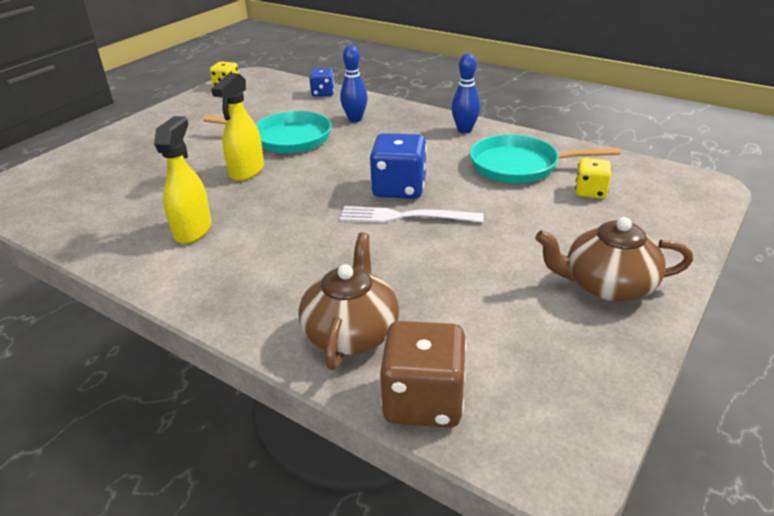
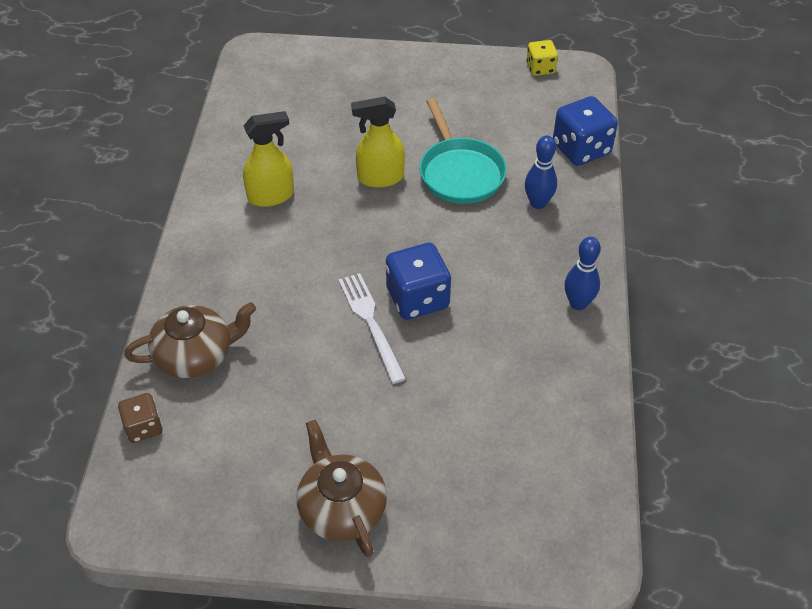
camera: 60 degrees right, 15 degrees up
blue dice [309,68,335,97] -> blue dice [553,96,618,166], size x1.69
brown dice [379,321,467,428] -> brown dice [118,393,162,443], size x0.59
turquoise pan [470,134,620,183] -> none
yellow dice [575,158,611,199] -> none

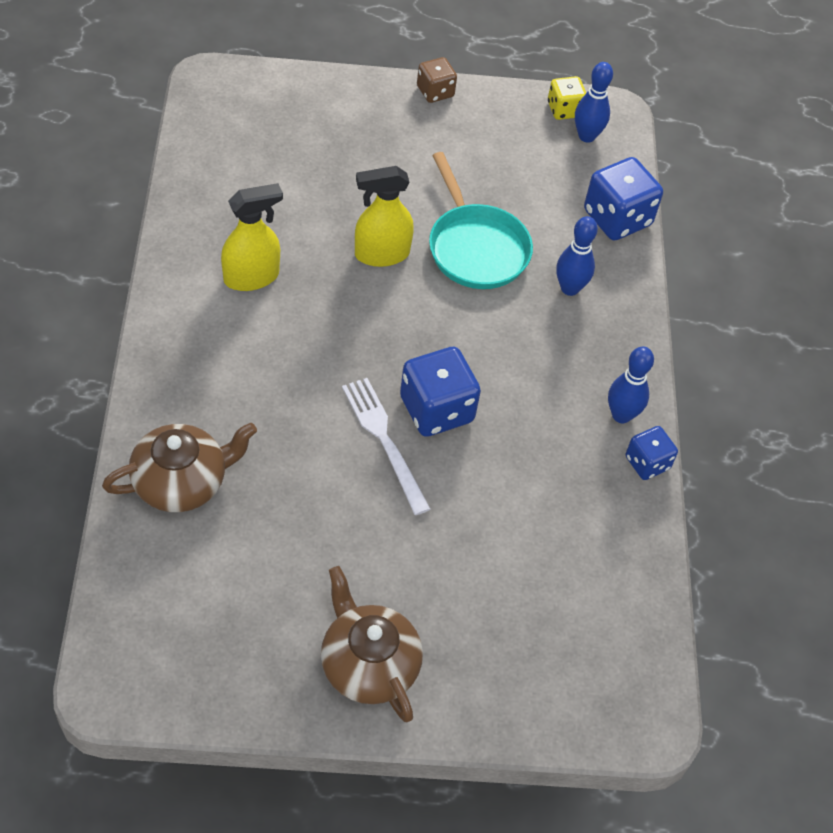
camera: 10 degrees left, 5 degrees up
brown dice [118,393,162,443] -> brown dice moved to [417,57,457,103]
none -> blue bowling pin [575,62,613,143]
none -> blue dice [626,426,678,480]

